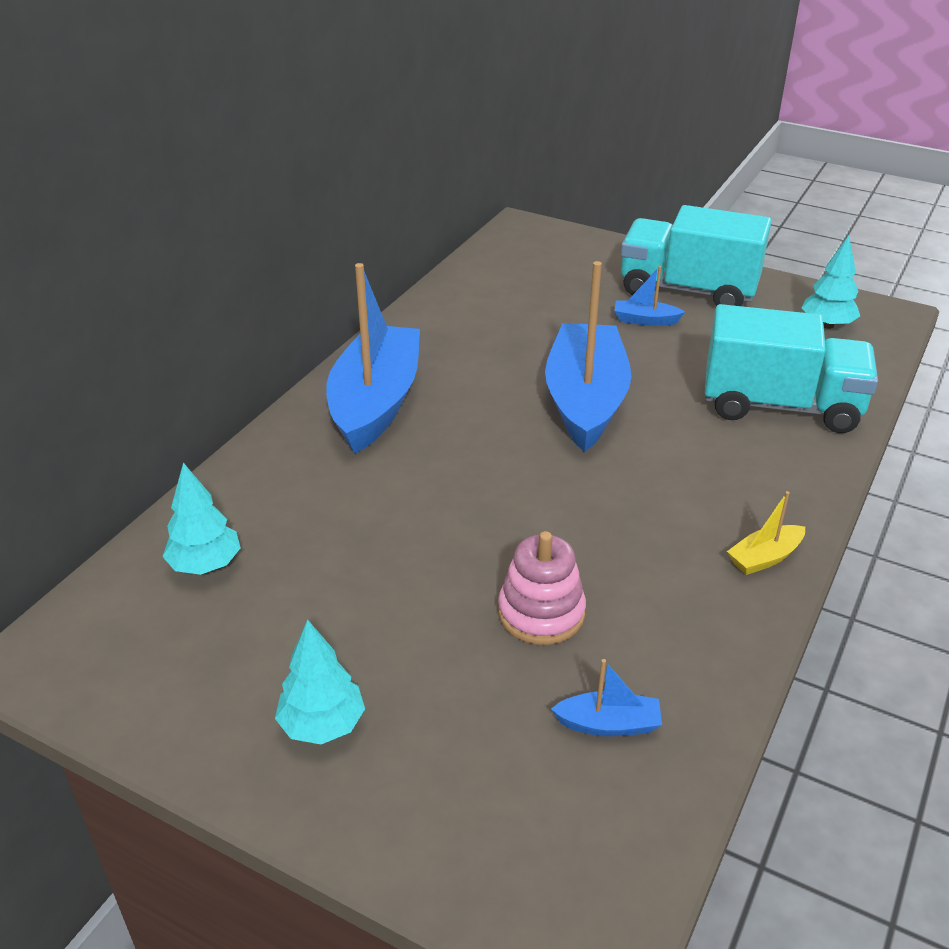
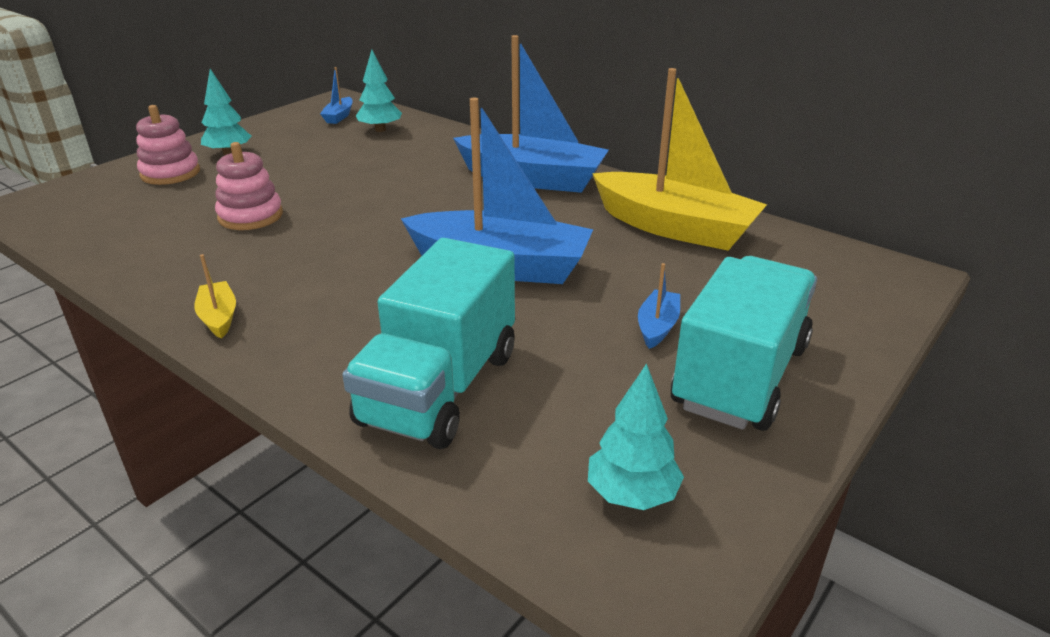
camera: 100 degrees right, 5 degrees down
blue boat [551,659,662,736] -> blue boat moved to [320,67,353,124]
none -> pink stacking toy [136,105,200,185]
none -> yellow boat [592,68,767,251]

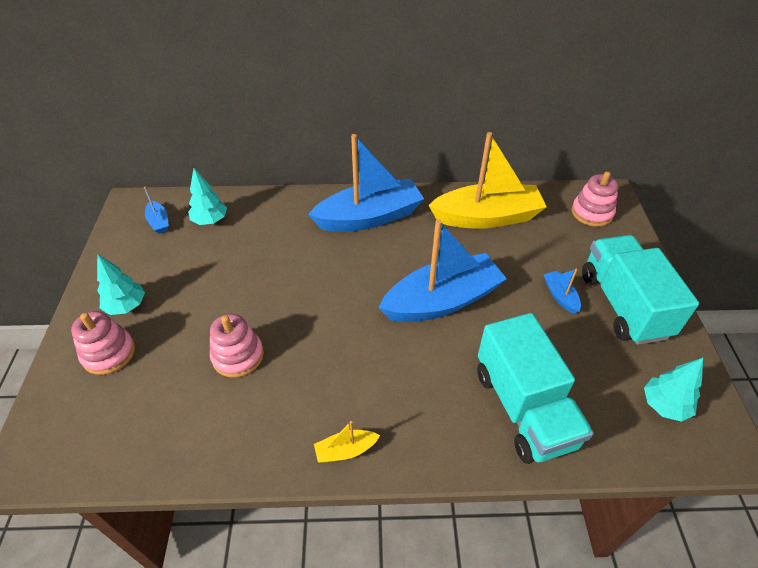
camera: 40 degrees left, 15 degrees up
yellow boat [194,254,236,339] -> yellow boat turned 45 degrees counterclockwise [314,421,380,463]
none -> pink stacking toy [572,171,618,227]

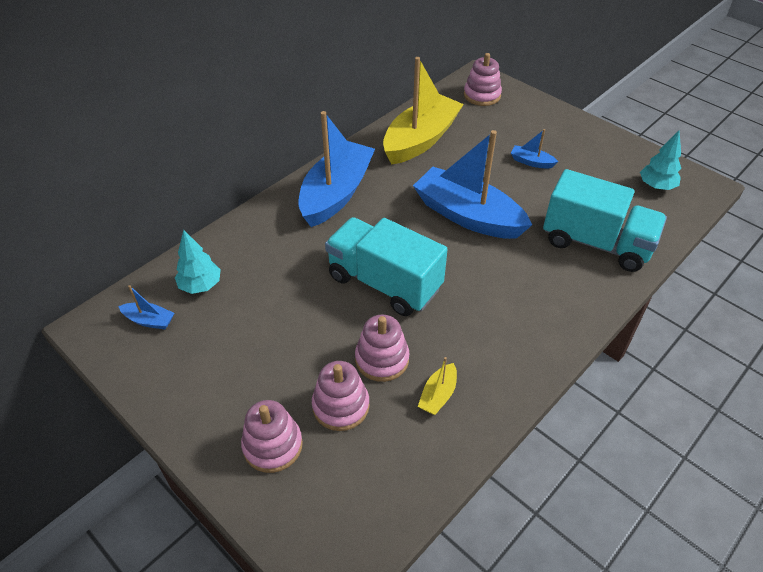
camera: 45 degrees left, 0 degrees up
turquoise tree [97,254,145,315] -> none
yellow boat [314,421,380,463] -> yellow boat moved to [418,357,457,415]
blue boat [379,219,507,322] -> blue boat turned 75 degrees counterclockwise [413,130,532,239]
turquoise truck [582,235,699,345] -> turquoise truck moved to [325,217,448,316]
none -> pink stacking toy [312,361,369,431]

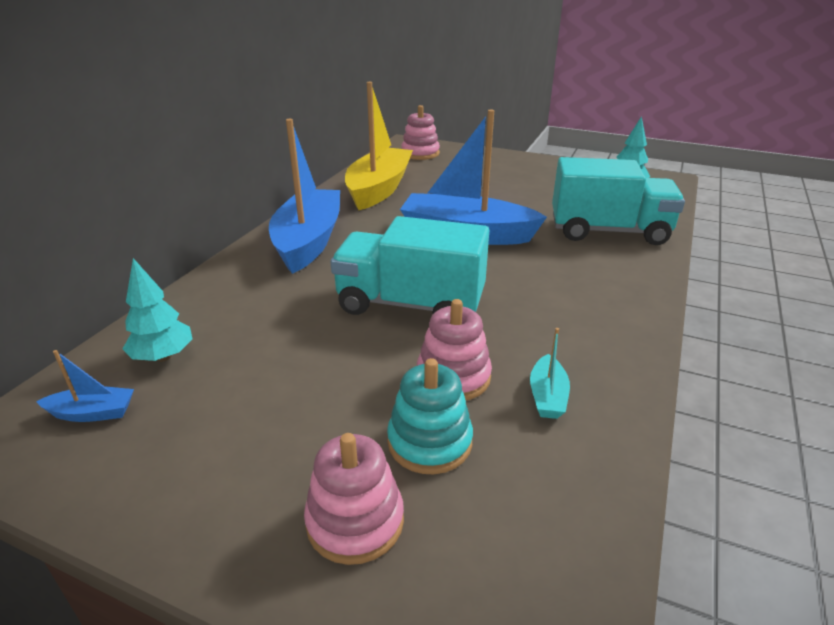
camera: 20 degrees left, 15 degrees down
pink stacking toy [312,361,369,431] -> turquoise stacking toy [387,358,473,474]
yellow boat [418,357,457,415] -> turquoise boat [530,328,570,419]
blue boat [511,129,558,169] -> none

